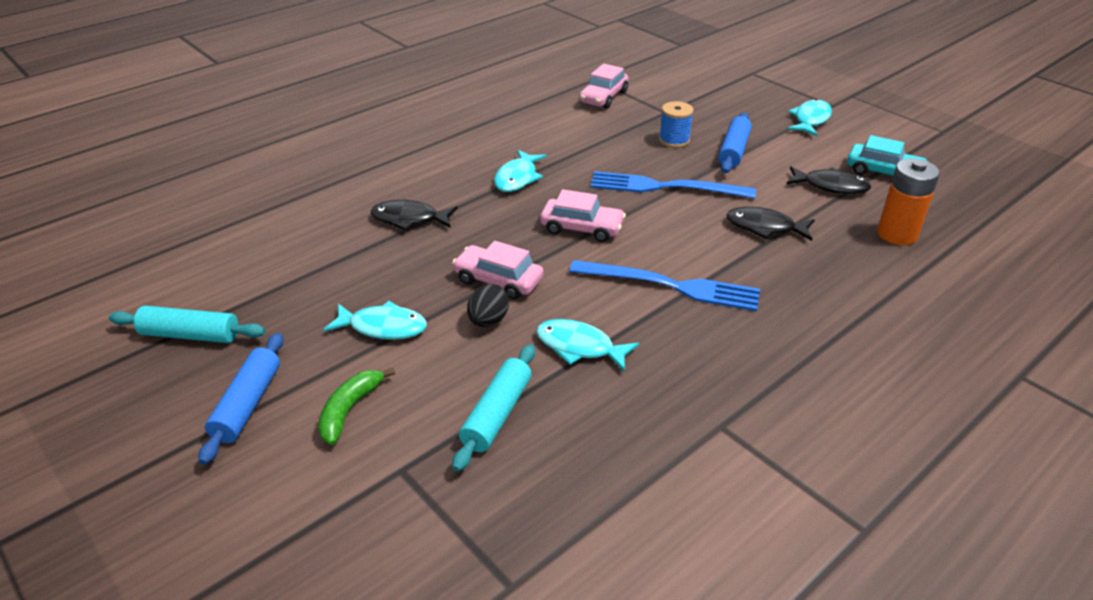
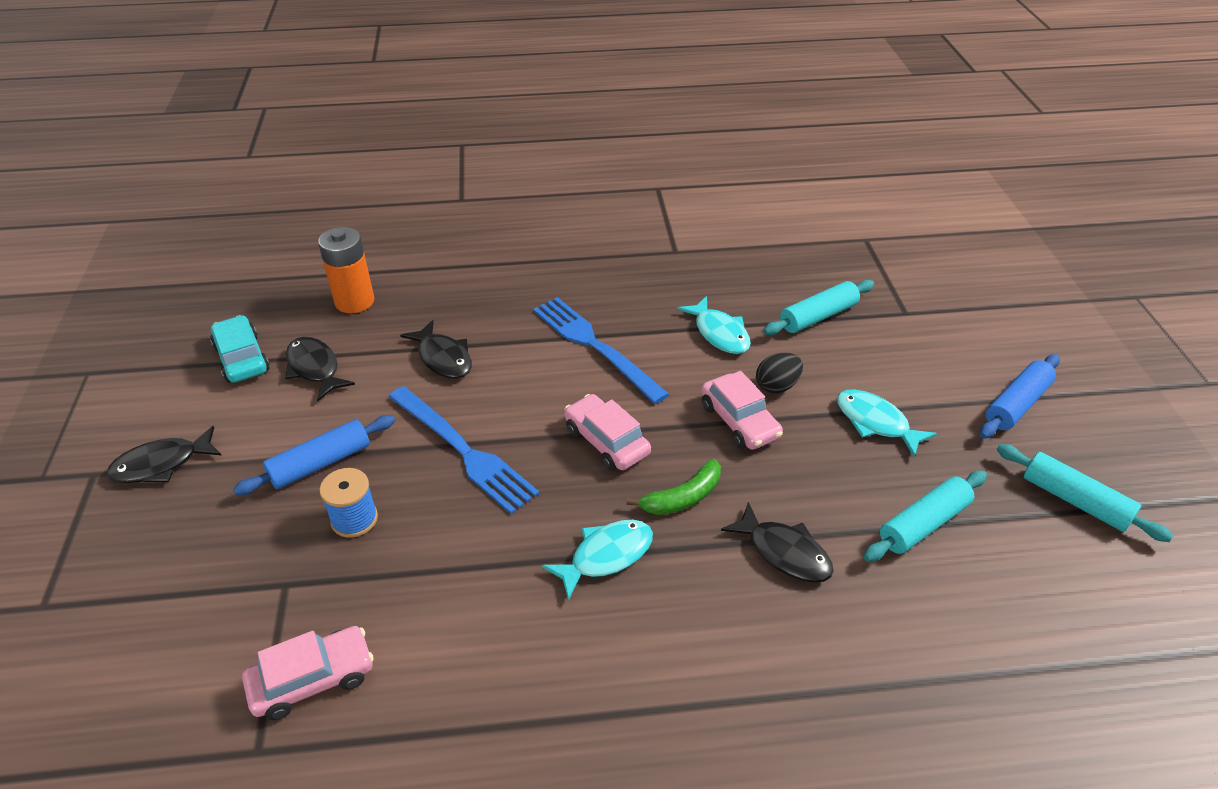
camera: 145 degrees left, 5 degrees up
green banana [318,368,395,445] -> green banana moved to [626,459,721,515]
turquoise fish [787,99,832,136] -> black fish [107,426,222,483]
none -> turquoise rolling pin [863,471,987,562]

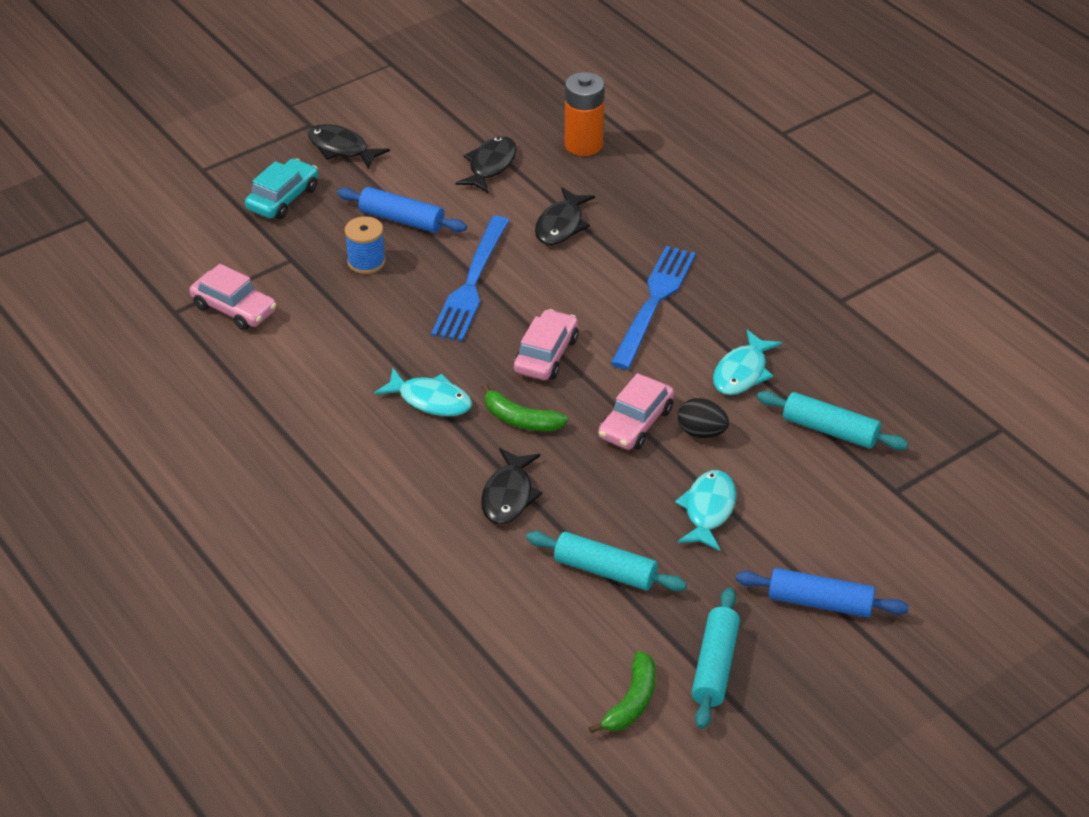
camera: 60 degrees right, 0 degrees up
turquoise car [210,315,270,383] -> turquoise car moved to [245,159,318,219]
none -> green banana [589,651,656,734]

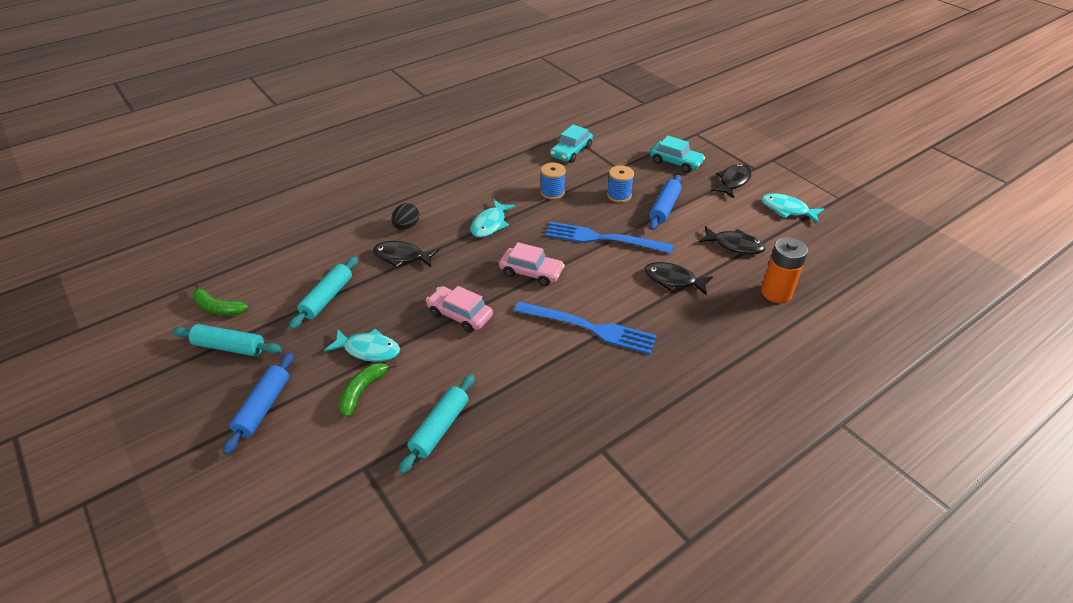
camera: 90 degrees right, 0 degrees up
pink car [189,264,276,330] -> turquoise car [550,124,593,163]
green banana [482,383,568,431] -> green banana moved to [339,362,397,418]
black egg [678,398,729,438] -> black egg moved to [391,203,419,230]
turquoise fish [713,330,782,395] -> turquoise fish moved to [762,193,824,223]
none -> blue spool [541,163,566,200]

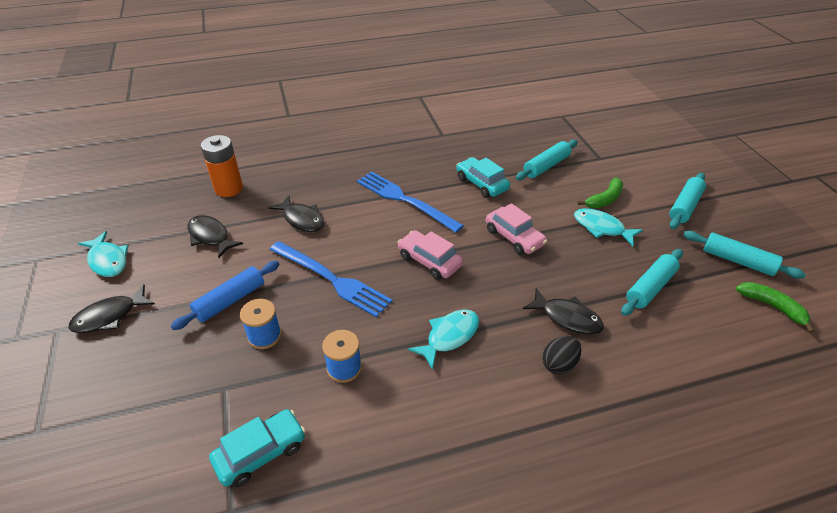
camera: 160 degrees left, 0 degrees up
blue rolling pin [223,352,294,455] -> turquoise rolling pin [669,173,706,229]
turquoise car [650,136,705,173] -> turquoise car moved to [457,157,510,198]

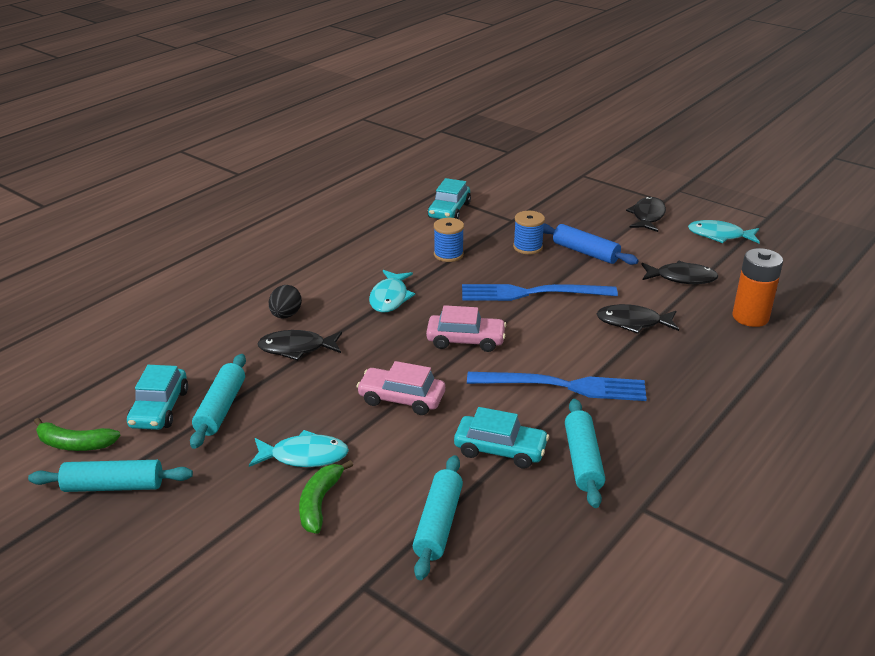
camera: 145 degrees right, 10 degrees down
blue rolling pin [171,261,279,330] -> blue rolling pin turned 60 degrees counterclockwise [543,223,639,265]
turquoise rolling pin [669,173,706,229] -> turquoise rolling pin moved to [565,399,605,508]
none -> turquoise car [127,365,188,430]

